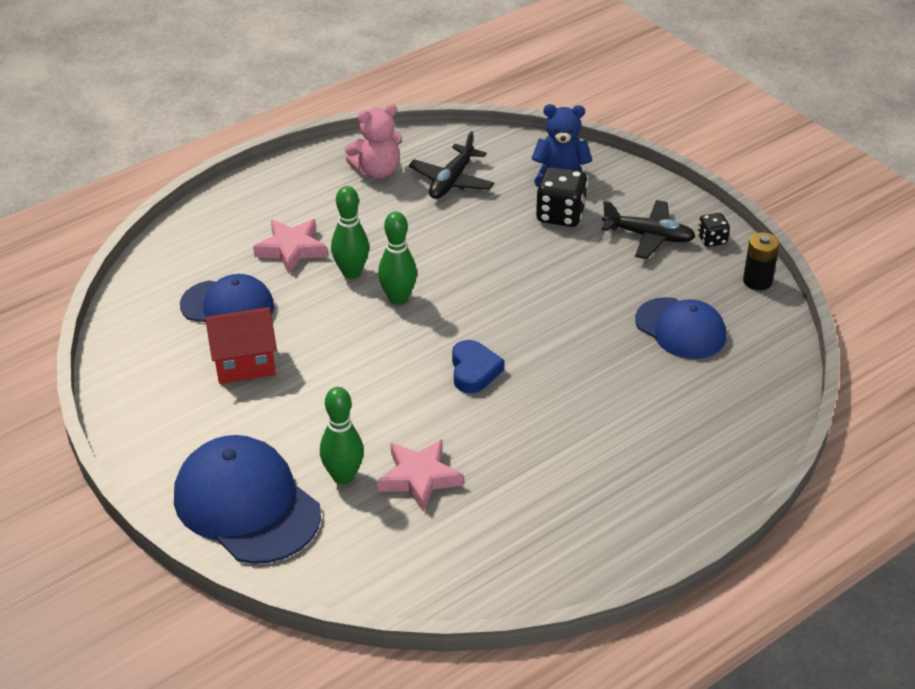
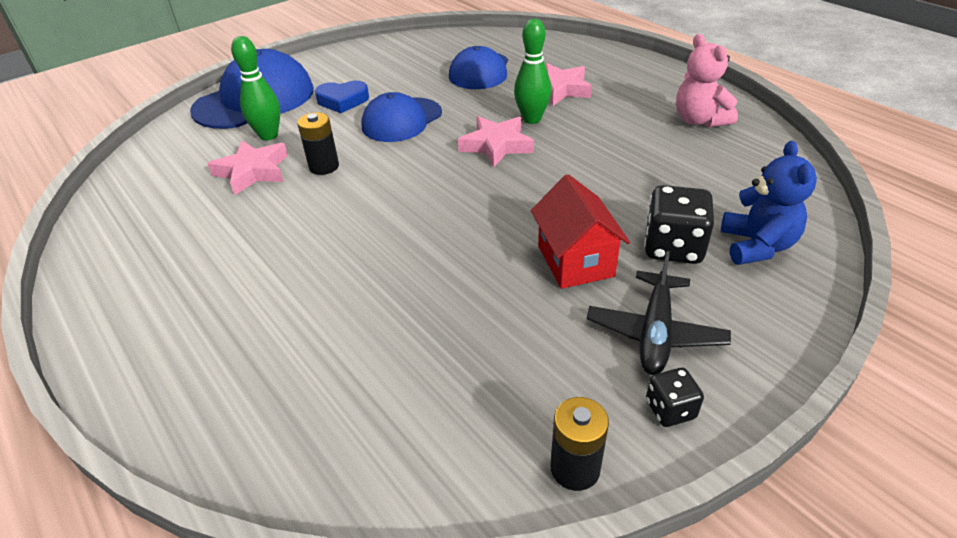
camera: 90 degrees right, 0 degrees up
red house [205,307,277,384] -> red house moved to [531,174,630,289]
green bowling pin [378,211,417,305] -> pink star [458,116,534,167]
black plane [409,131,494,199] -> none
blue heart [452,340,504,393] -> blue heart moved to [315,81,369,113]
blue cap [635,297,726,359] -> blue cap moved to [361,92,442,142]
none -> black battery [297,112,339,175]

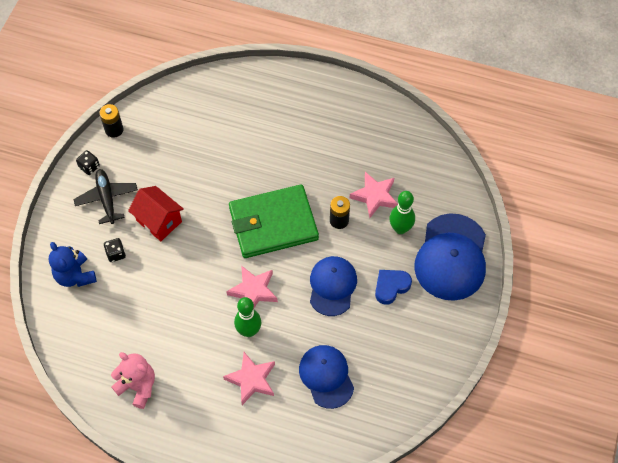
camera: 145 degrees right, 20 degrees up
black dice [644,185,714,264] -> black dice [104,238,126,262], size x0.56
none -> green wallet [229,184,319,258]

